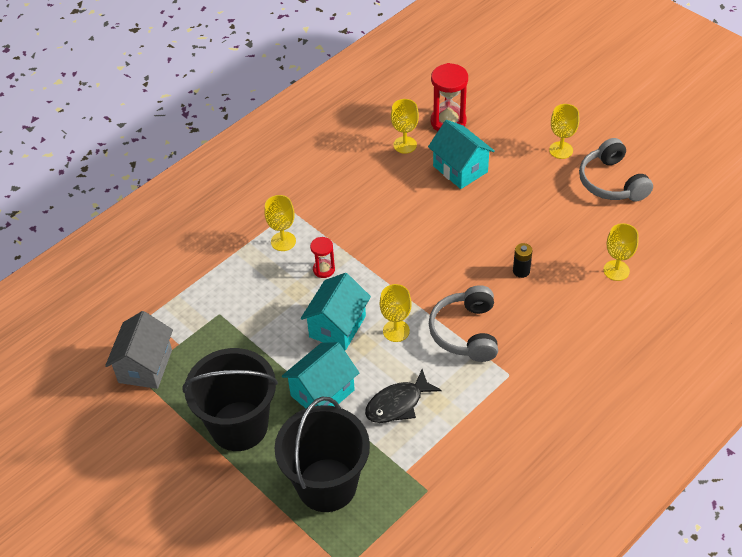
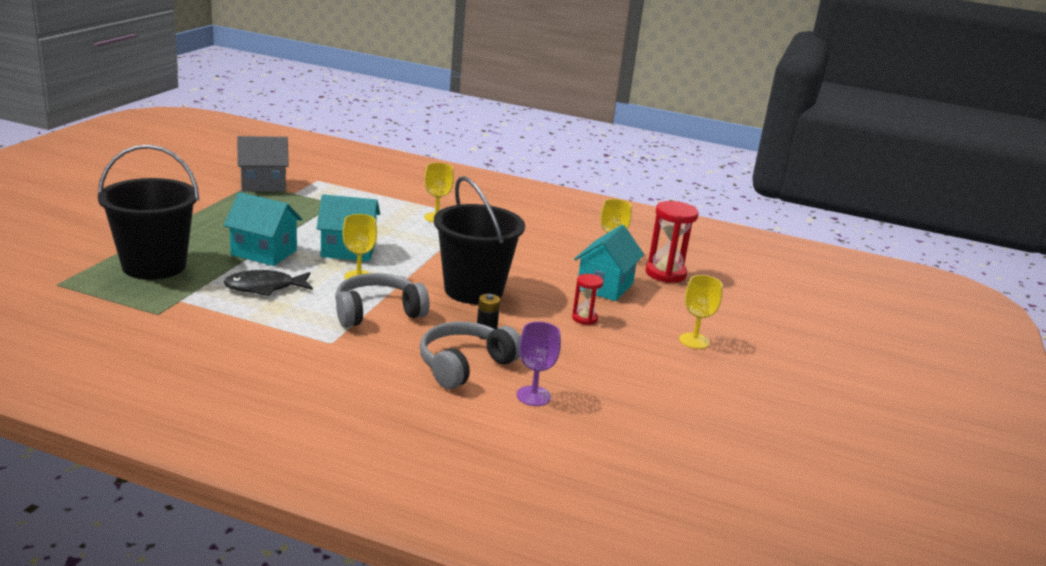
camera: 60 degrees right, 25 degrees down
black bucket [182,348,278,451] -> black bucket moved to [434,176,525,304]
red hourglass [310,237,335,278] -> red hourglass moved to [572,274,603,325]
black fish [365,369,442,423] -> black fish turned 45 degrees counterclockwise [224,270,313,296]
grey headphones [579,138,653,202] -> grey headphones moved to [420,322,521,389]
yellow goblet [603,223,639,281] -> purple goblet [517,322,561,406]

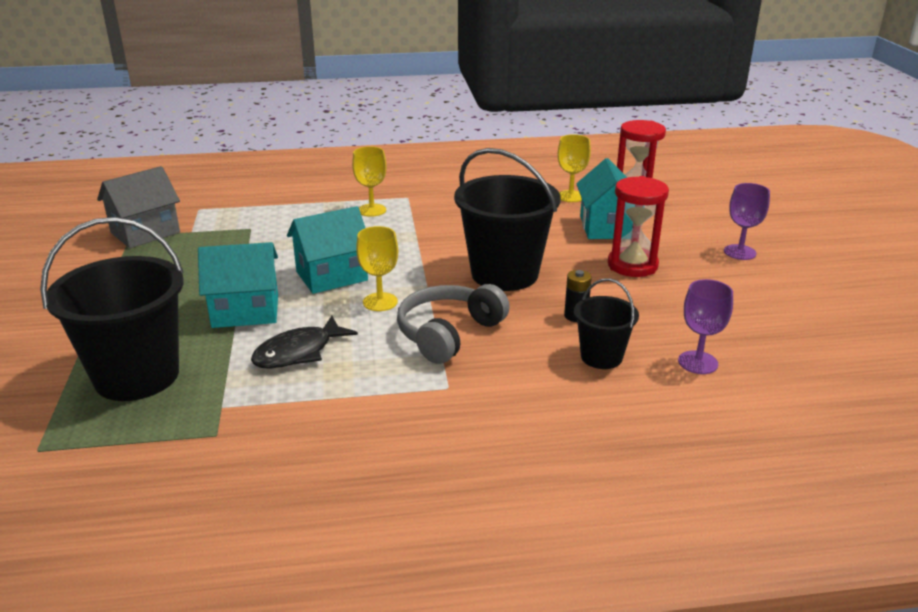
camera: 25 degrees left, 5 degrees up
grey headphones [420,322,521,389] -> black bucket [574,278,639,369]
red hourglass [572,274,603,325] -> red hourglass [608,176,669,277], size x1.79
yellow goblet [679,275,723,349] -> purple goblet [724,183,770,260]

